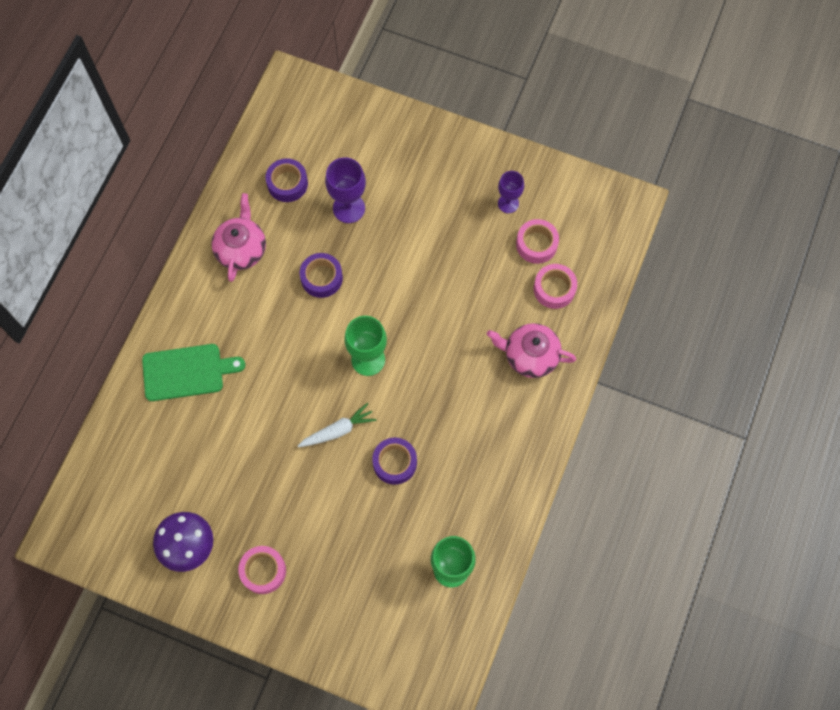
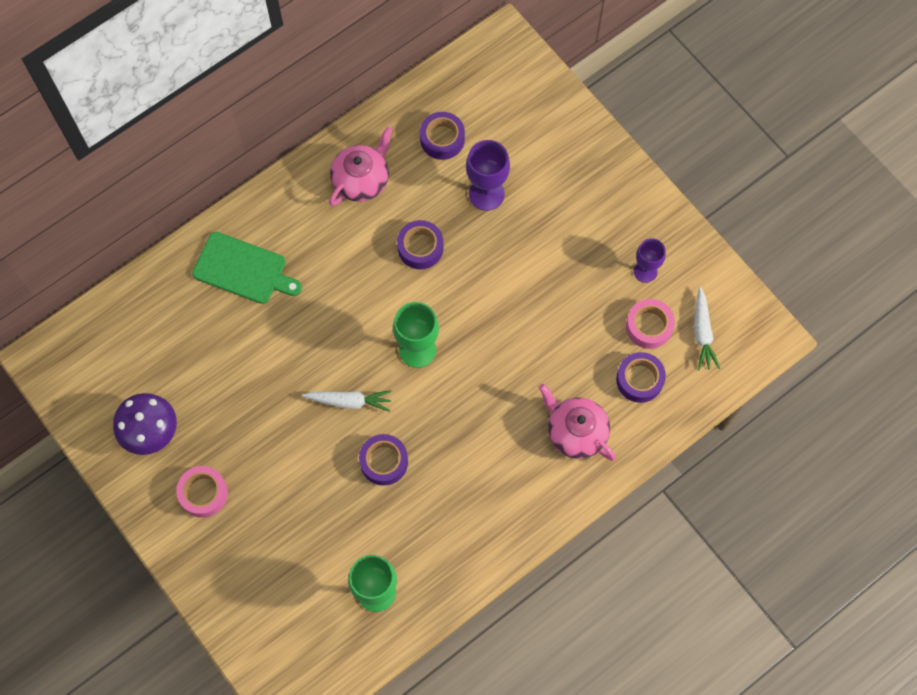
camera: 30 degrees right, 0 degrees up
pink tape [534,264,577,309] -> purple tape [616,352,666,403]
none -> white carrot [694,287,720,370]

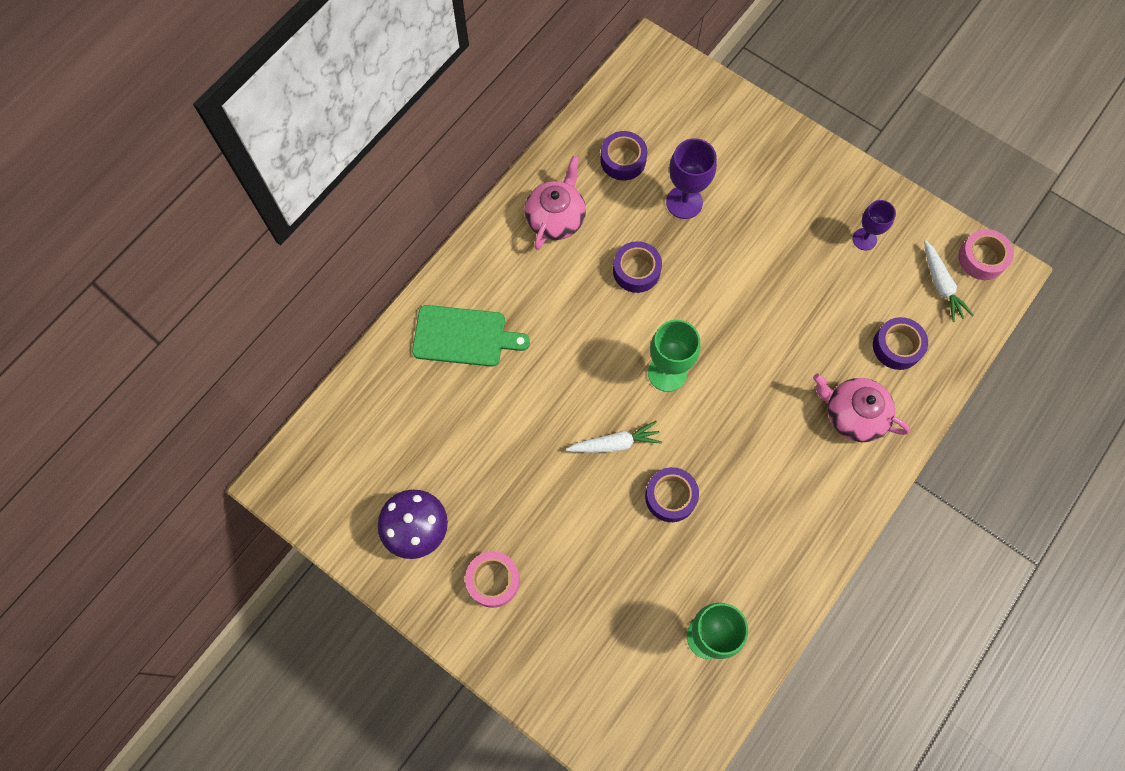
camera: 15 degrees left, 0 degrees up
pink tape [626,299,675,349] -> pink tape moved to [958,229,1014,280]

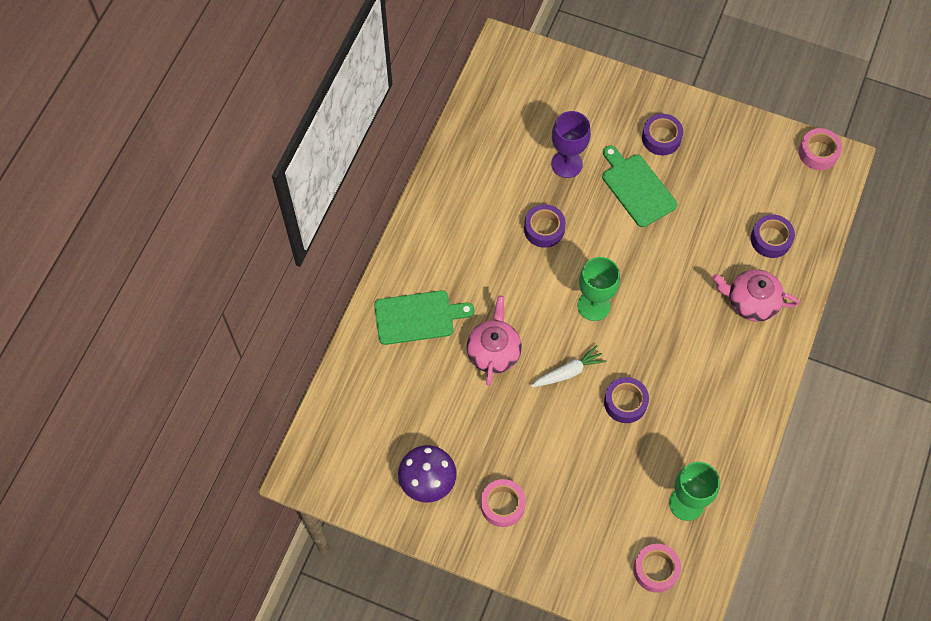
camera: 15 degrees left, 5 degrees down
pink teapot [525,156,586,250] -> pink teapot moved to [467,296,522,386]
purple tape [601,131,647,180] -> purple tape moved to [642,114,683,155]
purple goblet [852,200,896,250] -> none
white carrot [924,240,973,322] -> none
none -> green cutting board [602,146,677,227]
none -> pink tape [633,544,681,593]

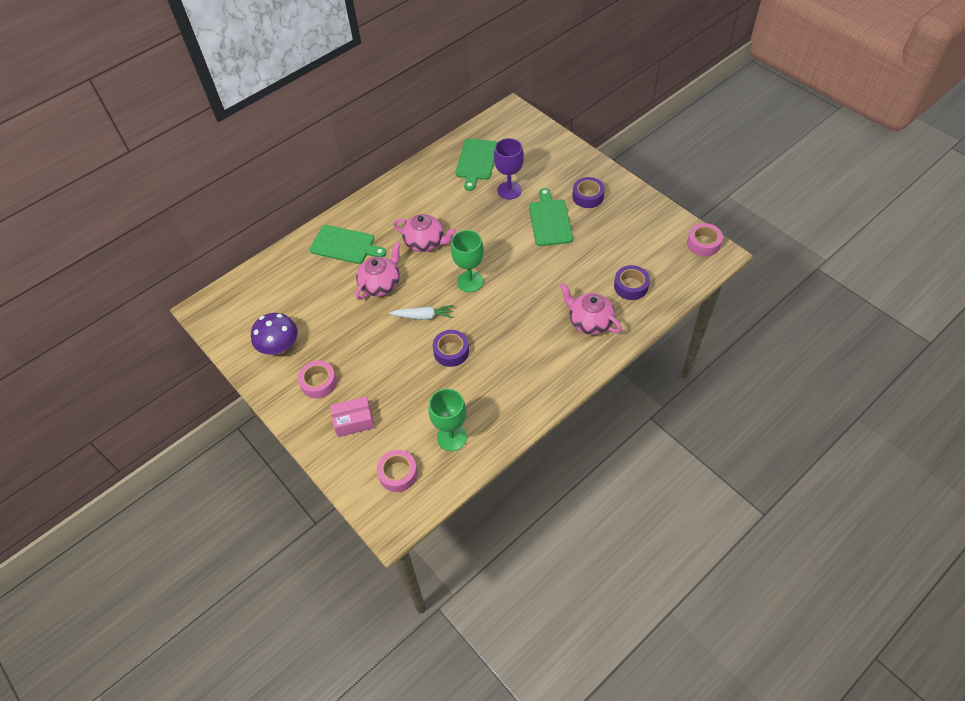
camera: 30 degrees right, 10 degrees down
purple tape [524,204,566,248] -> none
none -> pink box [330,397,374,437]
none -> pink teapot [393,214,456,252]
none -> green cutting board [456,138,497,191]

